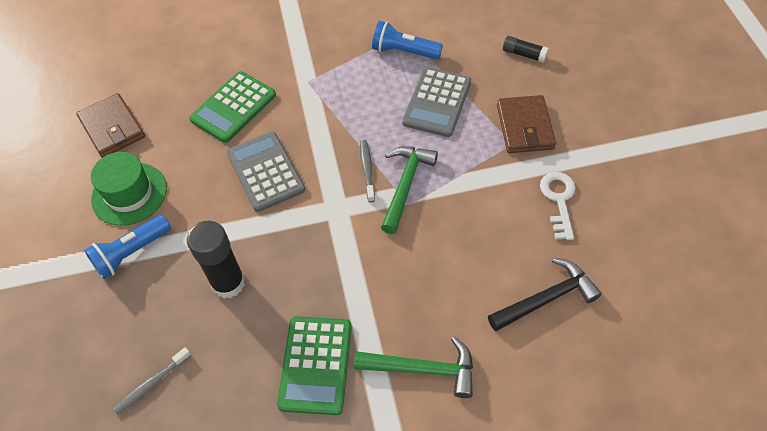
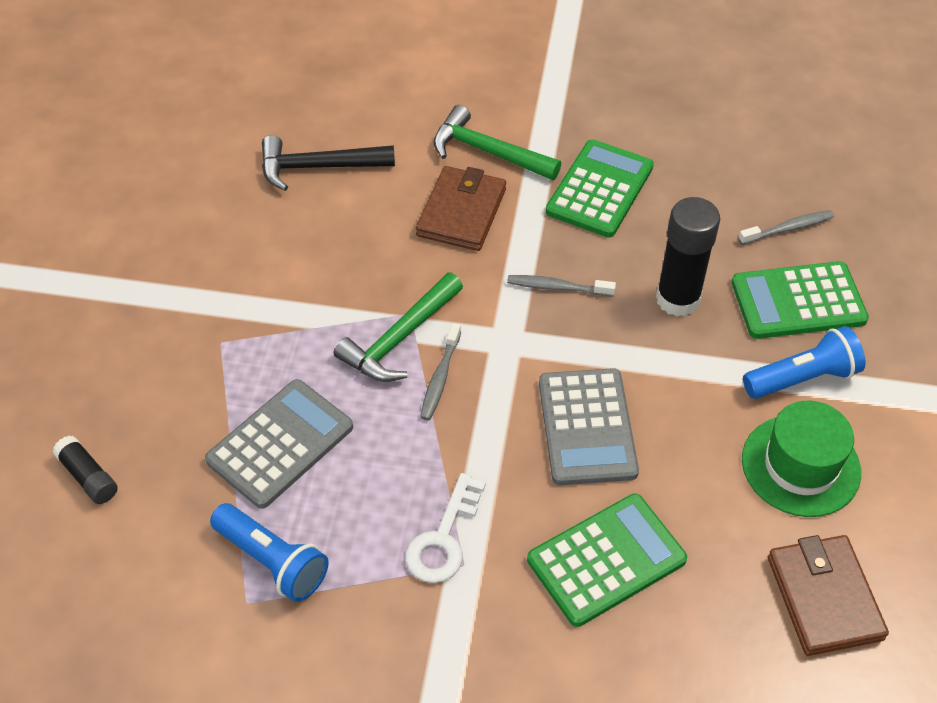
camera: 160 degrees left, 5 degrees down
brown wallet [497,95,556,153] -> brown wallet moved to [416,166,506,251]
white key [540,172,576,240] -> white key moved to [405,473,486,583]
none -> grey toothbrush [507,275,616,297]
none -> green calculator [731,261,869,339]

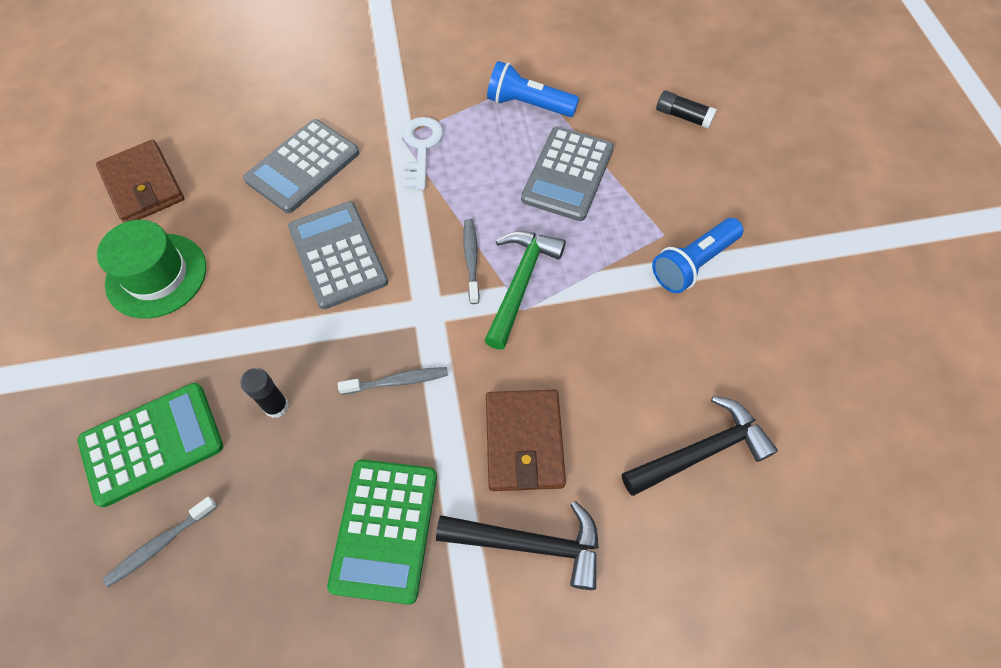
camera: 160 degrees right, 10 degrees up
green hammer [433,105,561,180] -> black hammer [436,501,599,590]
green calculator [527,494,687,627] -> grey calculator [243,119,359,213]
black glue stick [656,197,720,316] -> black glue stick [240,368,289,418], size x0.55
blue flashlight [743,326,865,399] -> blue flashlight moved to [652,218,743,293]

